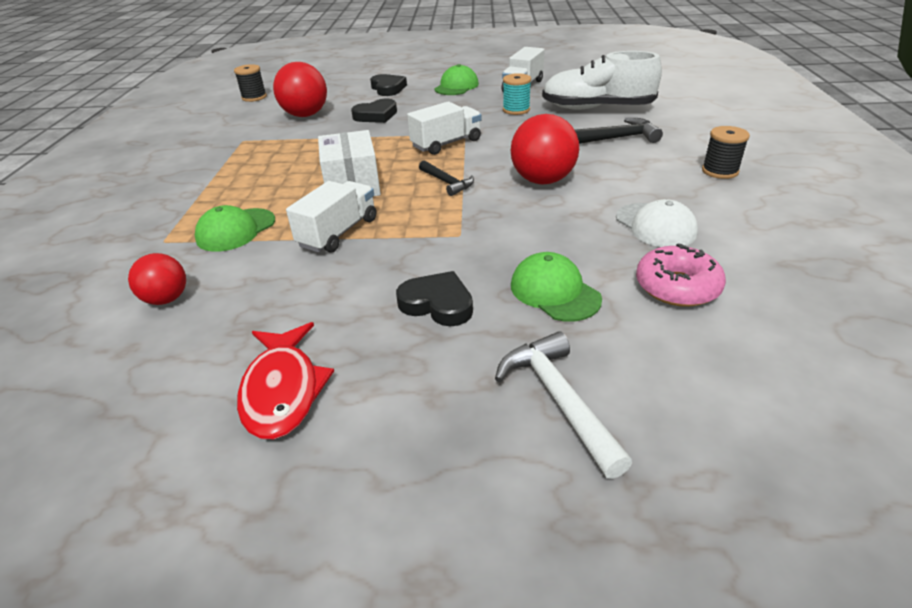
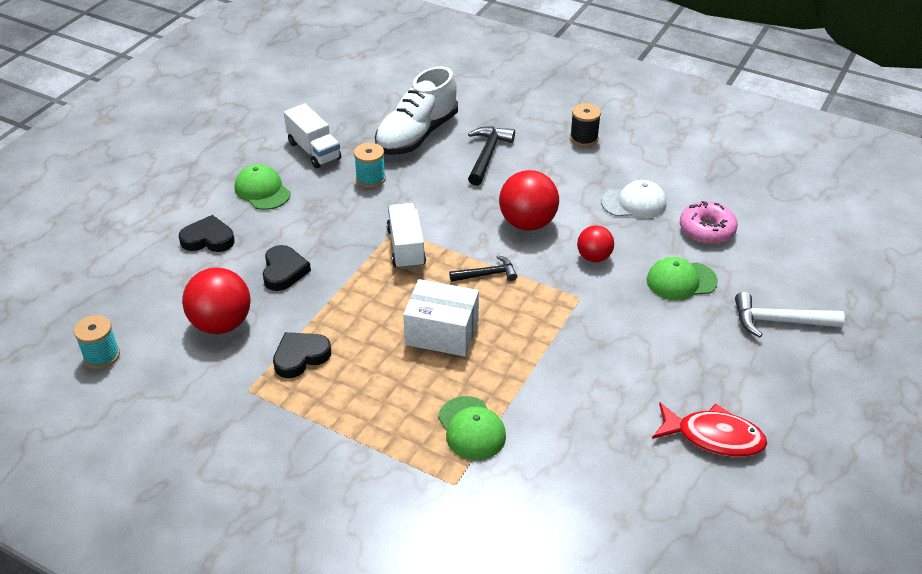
camera: 65 degrees left, 5 degrees up
red ball [128,253,186,305] -> red ball moved to [577,225,614,262]
black spool [234,64,267,102] -> turquoise spool [74,315,120,369]
white truck [286,181,376,253] -> none
black heart [396,271,473,326] -> black heart moved to [273,332,331,378]

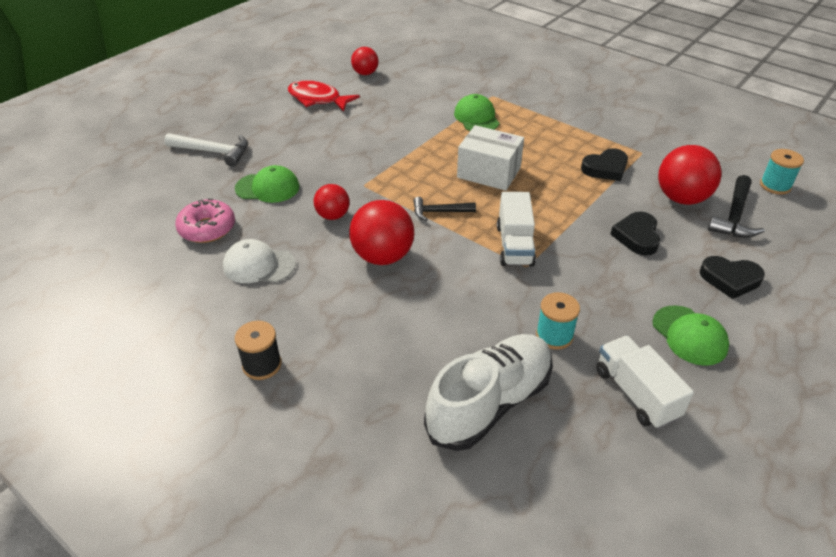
camera: 170 degrees left, 0 degrees up
black hammer [468,126,515,186] -> black hammer moved to [708,175,765,238]
none -> red ball [351,47,379,75]

